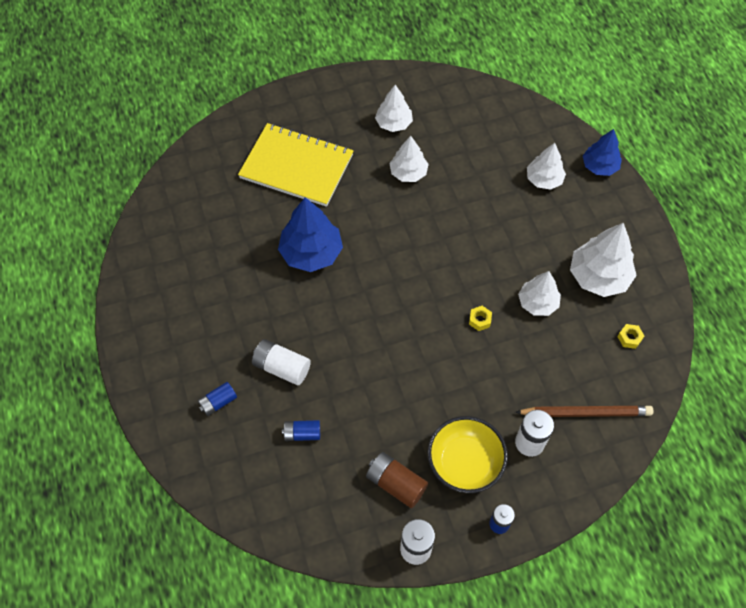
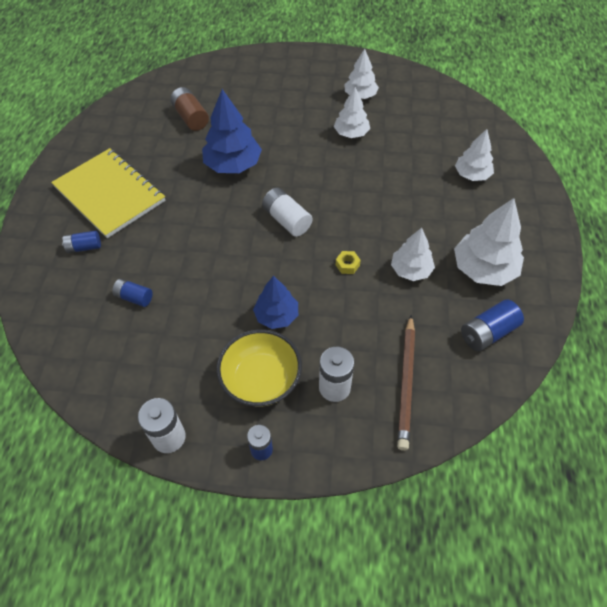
camera: 25 degrees right, 5 degrees down
yellow notebook [238,123,353,207] -> yellow notebook moved to [51,148,165,238]
white battery [252,339,311,385] -> white battery moved to [262,188,313,237]
brown battery [366,452,428,508] -> brown battery moved to [170,87,209,131]
brown pencil [515,406,654,417] -> brown pencil turned 75 degrees clockwise [397,315,415,451]
blue tree [583,129,622,176] -> blue tree moved to [253,276,298,329]
yellow nut [618,324,644,349] -> blue battery [461,299,524,351]

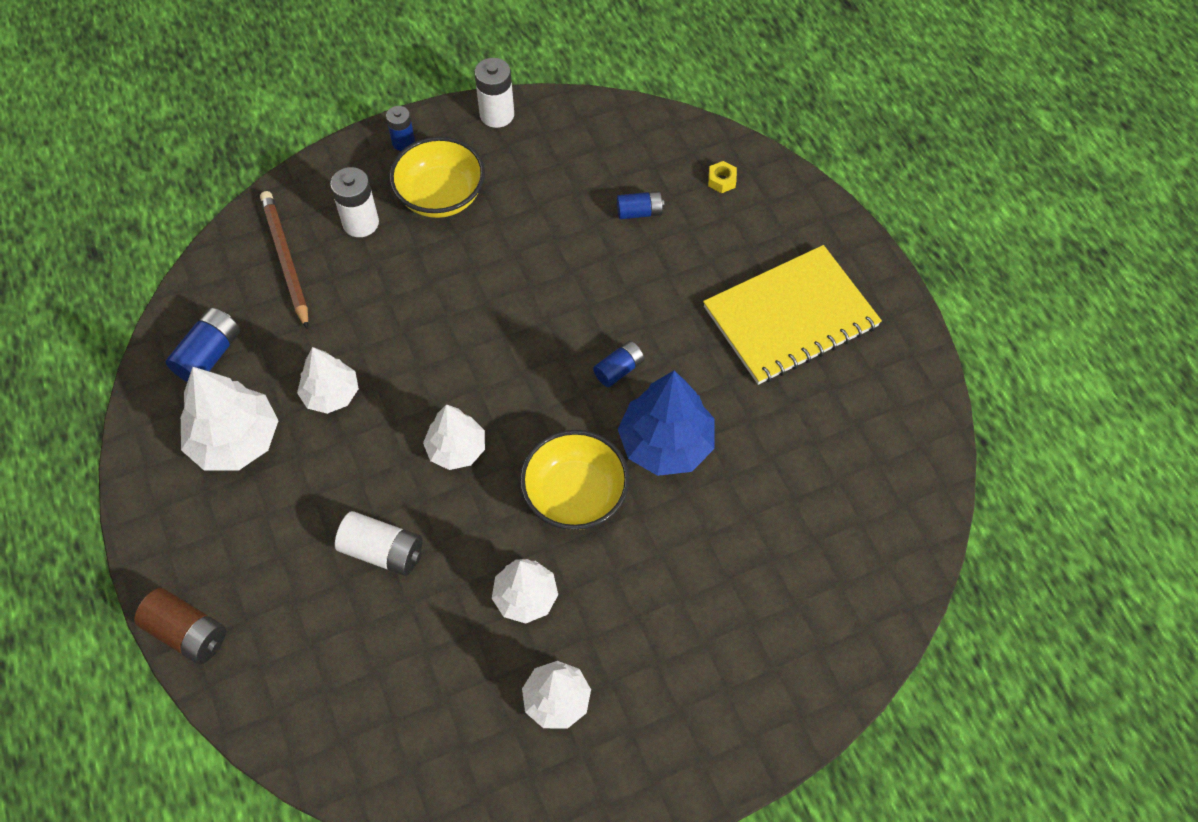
camera: 150 degrees right, 5 degrees up
yellow notebook [51,148,165,238] -> yellow notebook turned 45 degrees counterclockwise [703,245,882,385]
blue battery [62,231,101,253] -> blue battery moved to [593,341,644,387]
brown battery [170,87,209,131] -> brown battery moved to [134,588,226,664]
blue tree [253,276,298,329] -> none
white battery [262,188,313,237] -> white battery moved to [335,511,422,576]
yellow nut [336,251,361,274] -> yellow nut moved to [708,161,737,193]
white tree [455,129,494,181] -> white tree moved to [423,404,485,470]
none -> yellow bowl [520,430,630,530]

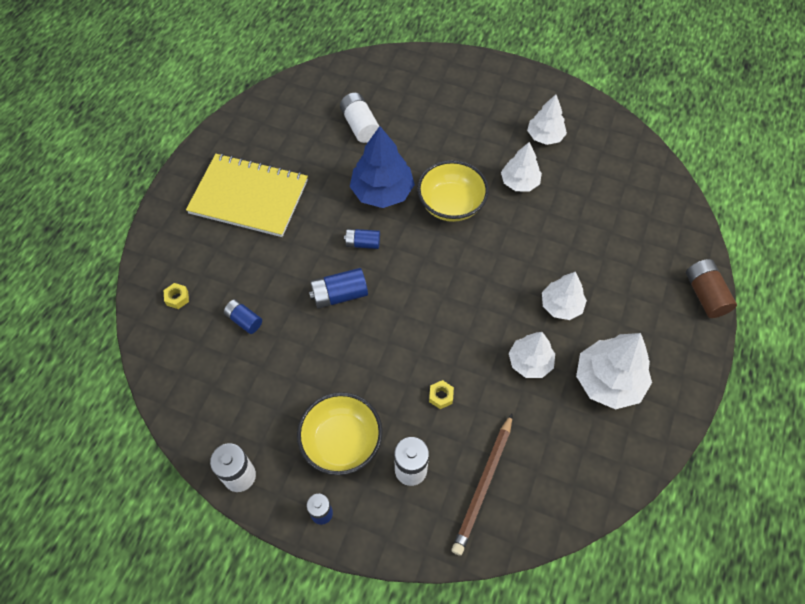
camera: 135 degrees left, 0 degrees up
blue battery [165,307,240,382] -> blue battery moved to [309,268,368,309]
white battery [335,511,422,576] -> white battery moved to [340,93,379,143]
white tree [423,404,485,470] -> white tree moved to [542,272,587,320]
none -> yellow nut [429,380,454,409]

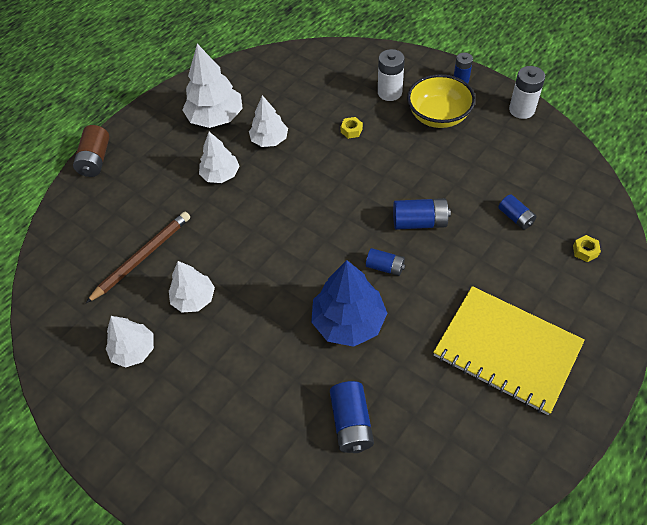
camera: 160 degrees left, 5 degrees down
white battery [340,93,379,143] -> blue battery [330,381,374,453]
yellow bowl [417,160,489,222] -> none
brown pencil [452,413,513,555] -> brown pencil moved to [86,212,190,303]

